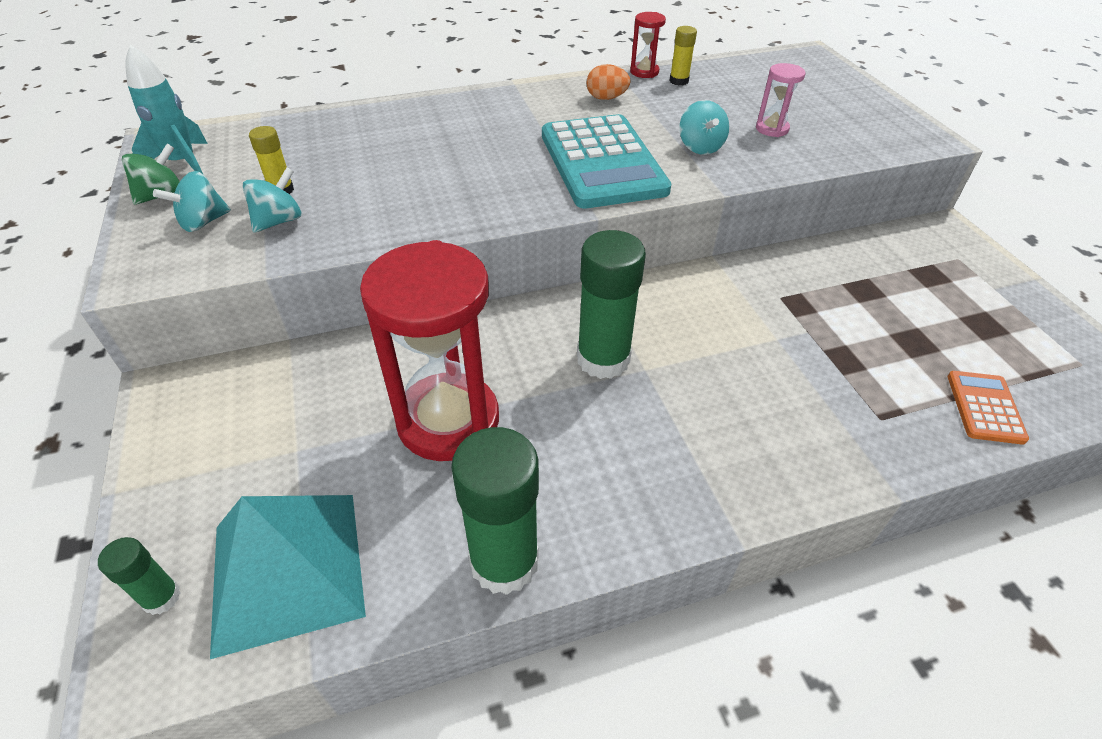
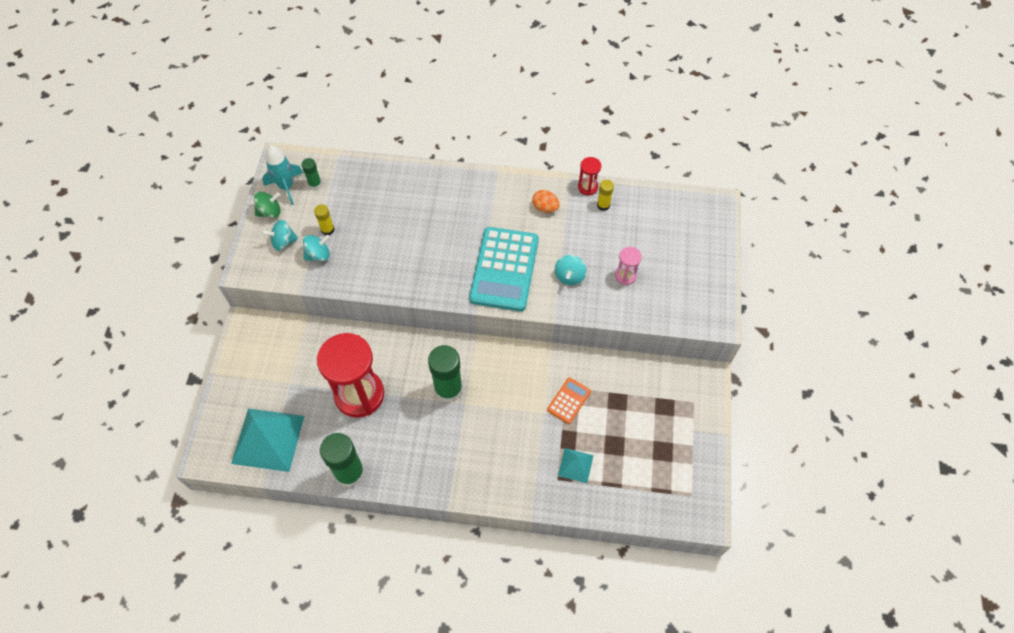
camera: 25 degrees right, 15 degrees up
green glue stick [98,537,180,615] -> green glue stick moved to [301,158,322,190]
orange calculator [948,371,1029,444] -> orange calculator moved to [547,378,591,424]
none -> turquoise pyramid [558,448,594,483]

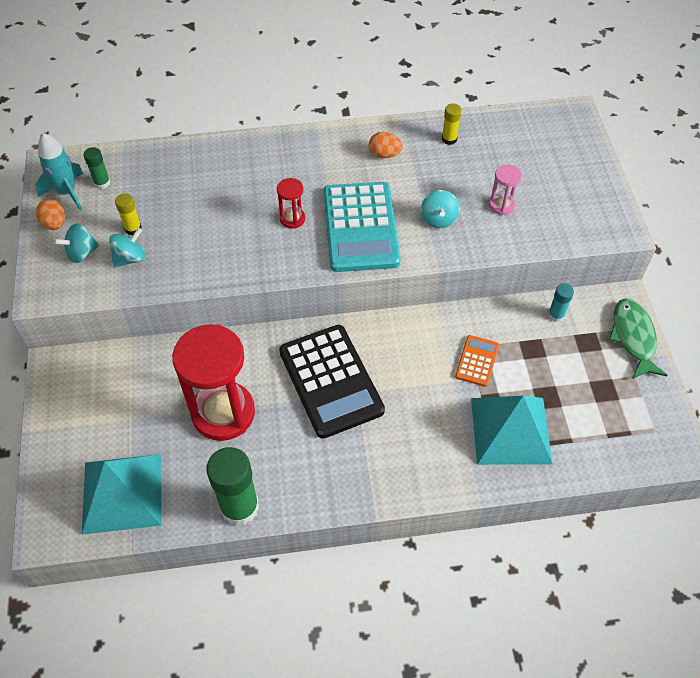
camera: 15 degrees left, 5 degrees down
green spinning top [254,192,281,218] -> orange egg [36,199,65,230]
green glue stick [428,345,463,402] -> black calculator [279,325,385,439]
turquoise pyramid [558,448,594,483] -> turquoise pyramid [471,396,553,465], size x2.00
red hourglass [578,157,601,196] -> red hourglass moved to [277,178,305,229]
none -> turquoise glue stick [548,283,574,322]
none -> green fish [609,299,668,379]

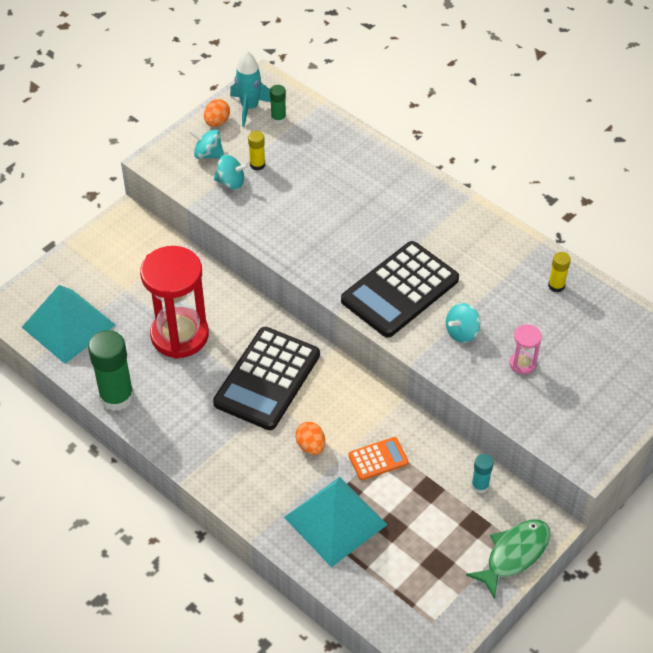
camera: 50 degrees right, 5 degrees down
red hourglass [277,178,305,229] -> none
turquoise calculator [324,182,401,272] -> black calculator [341,241,459,338]
orange egg [369,132,403,158] -> orange egg moved to [295,422,325,455]

